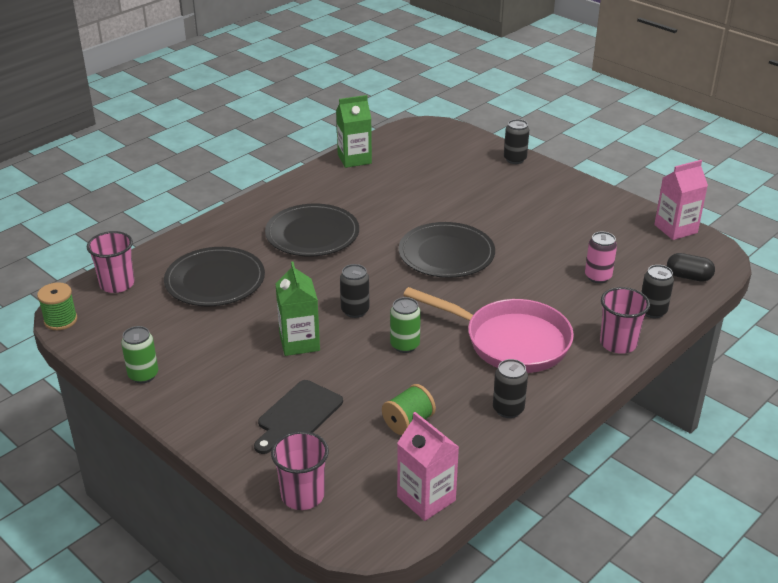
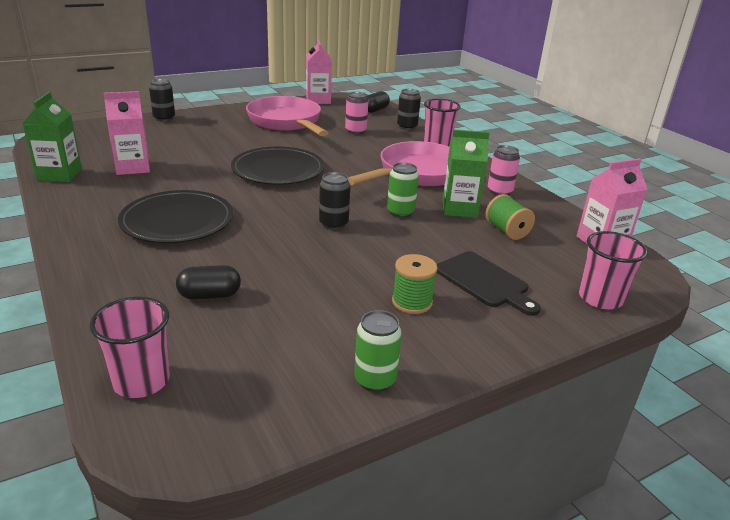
camera: 75 degrees left, 5 degrees down
green spool [37,282,77,330] -> green spool moved to [392,254,437,314]
black plate [164,247,265,306] -> black capsule [176,265,241,299]
green carton [275,262,320,356] -> green carton moved to [443,129,490,218]
black can [493,359,528,418] -> pink can [488,145,520,196]
none -> pink carton [103,91,150,175]
none -> pink pan [246,96,328,136]

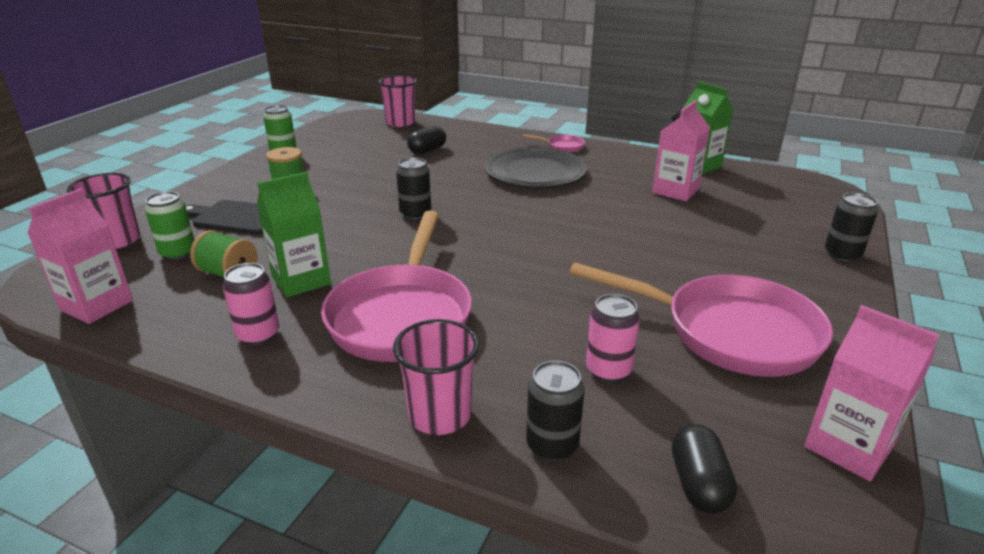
camera: 145 degrees right, 0 degrees up
black plate [231,147,325,185] -> none
green can [387,162,419,218] -> green can moved to [145,191,194,260]
none -> pink pan [522,134,585,153]

